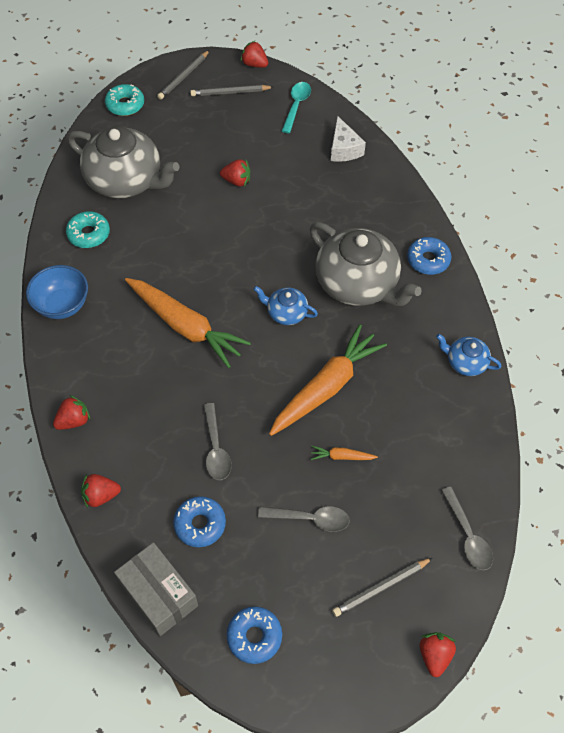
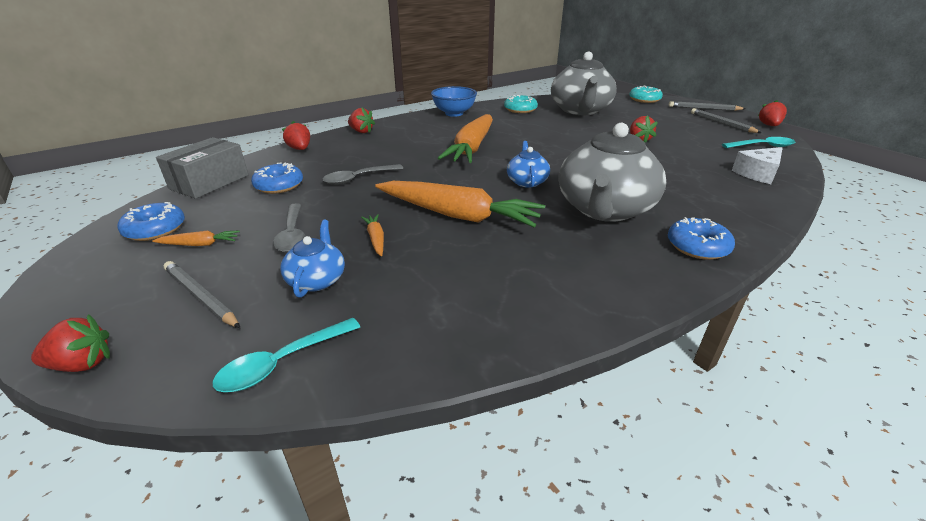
camera: 70 degrees right, 25 degrees down
blue teapot [436,334,501,376] -> blue teapot moved to [280,220,345,298]
grey spoon [441,487,493,570] -> turquoise spoon [212,318,360,392]
none -> orange carrot [152,231,240,246]

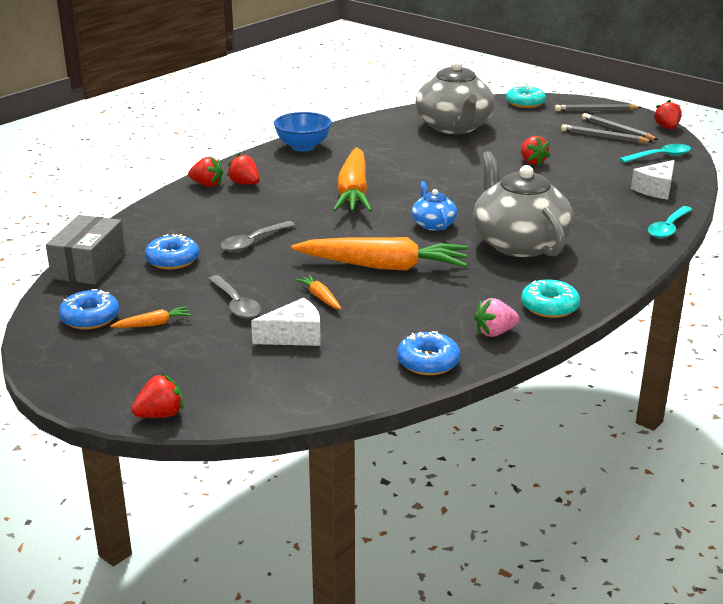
camera: 15 degrees left, 5 degrees down
grey pencil [164,261,240,328] -> grey pencil moved to [561,124,653,143]
turquoise spoon [212,318,360,392] -> turquoise spoon moved to [648,206,693,238]
blue teapot [280,220,345,298] -> white cheese [251,298,321,346]
red strawberry [282,121,310,150] -> red strawberry moved to [227,153,260,185]
turquoise donut [504,95,538,113] -> turquoise donut moved to [521,279,580,318]
grey teapot [559,123,667,222] -> grey teapot turned 150 degrees clockwise [473,151,573,257]
blue donut [668,217,735,260] -> blue donut moved to [397,331,460,375]
none -> pink strawberry [474,298,519,337]

